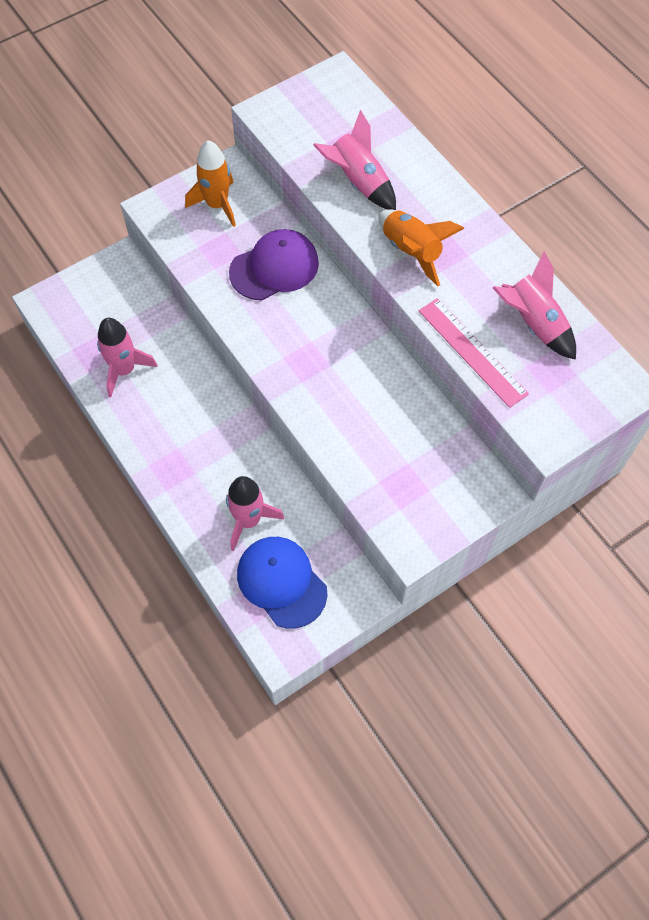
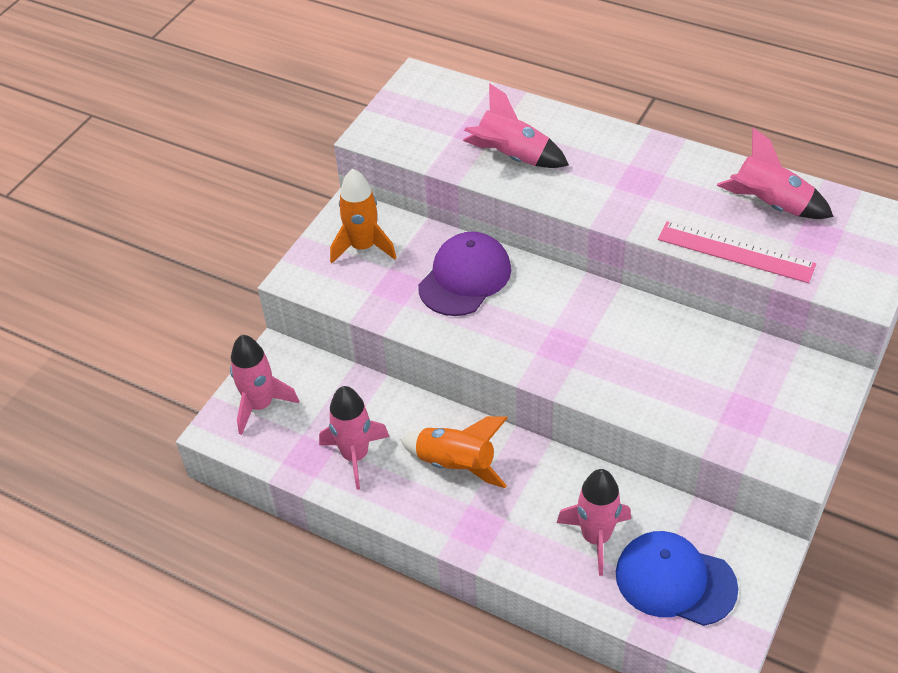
camera: 25 degrees left, 15 degrees down
orange rocket [378,209,465,286] -> orange rocket moved to [400,416,508,488]
none -> pink rocket [230,335,299,435]

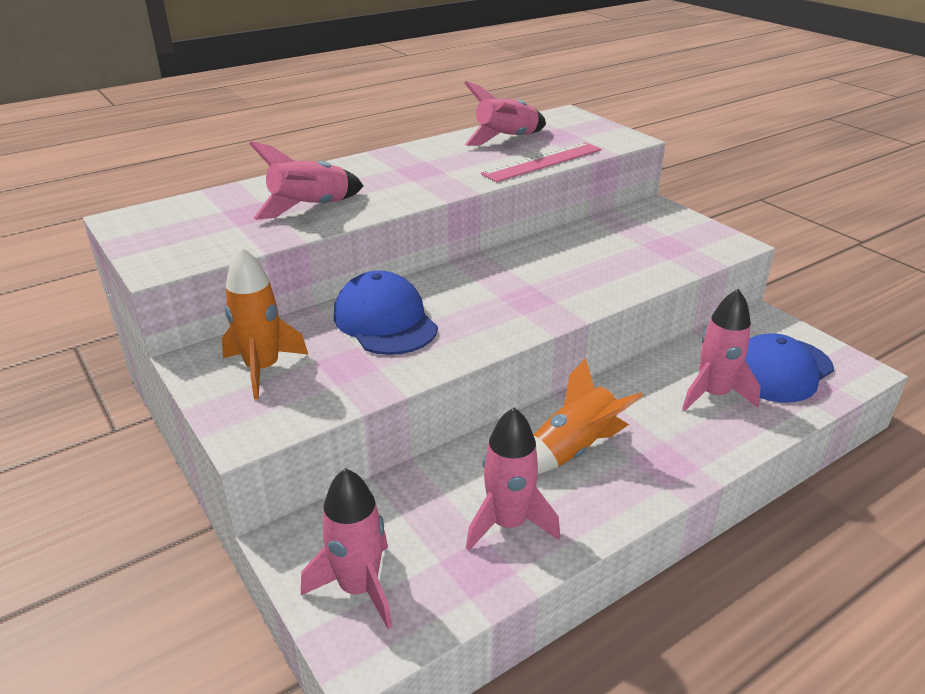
camera: 65 degrees left, 15 degrees down
purple cap [418,232,511,316] -> blue cap [334,270,438,355]

